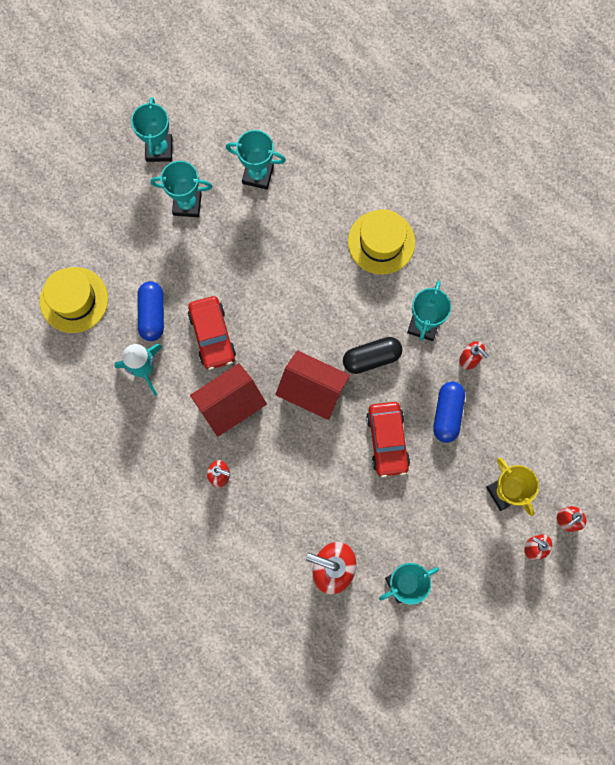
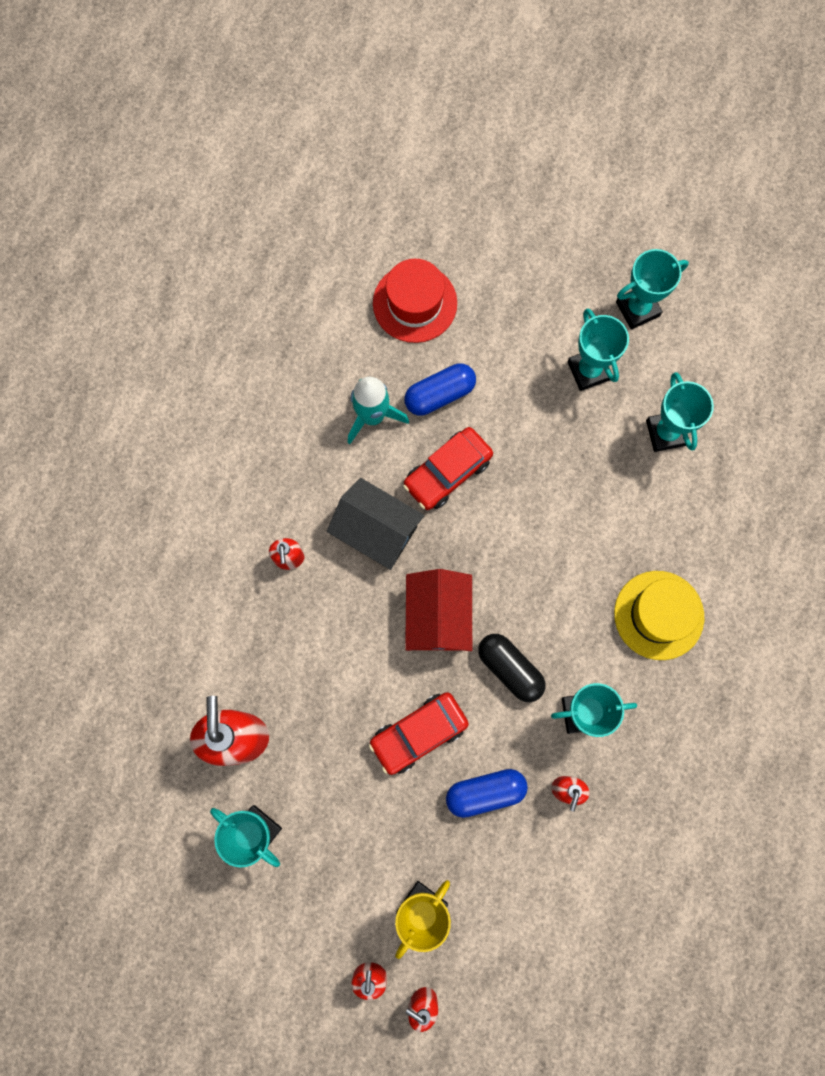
camera: 65 degrees right, 0 degrees up
yellow hat [40,267,108,333] -> red hat [373,259,457,343]
red house [190,363,267,437] -> black house [327,478,424,570]

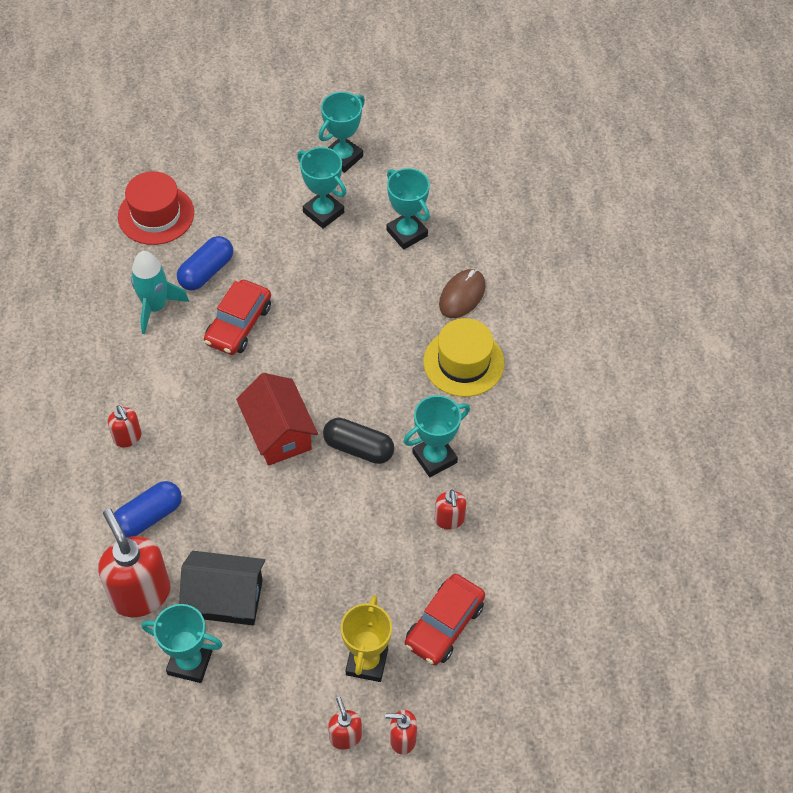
camera: 25 degrees left, 20 degrees down
black house [327,478,424,570] -> black house moved to [179,551,265,625]
red car [369,692,469,775] -> red car moved to [405,574,485,665]
blue capsule [446,769,528,818] -> blue capsule moved to [114,481,182,538]
none -> brown mouse [439,269,486,318]

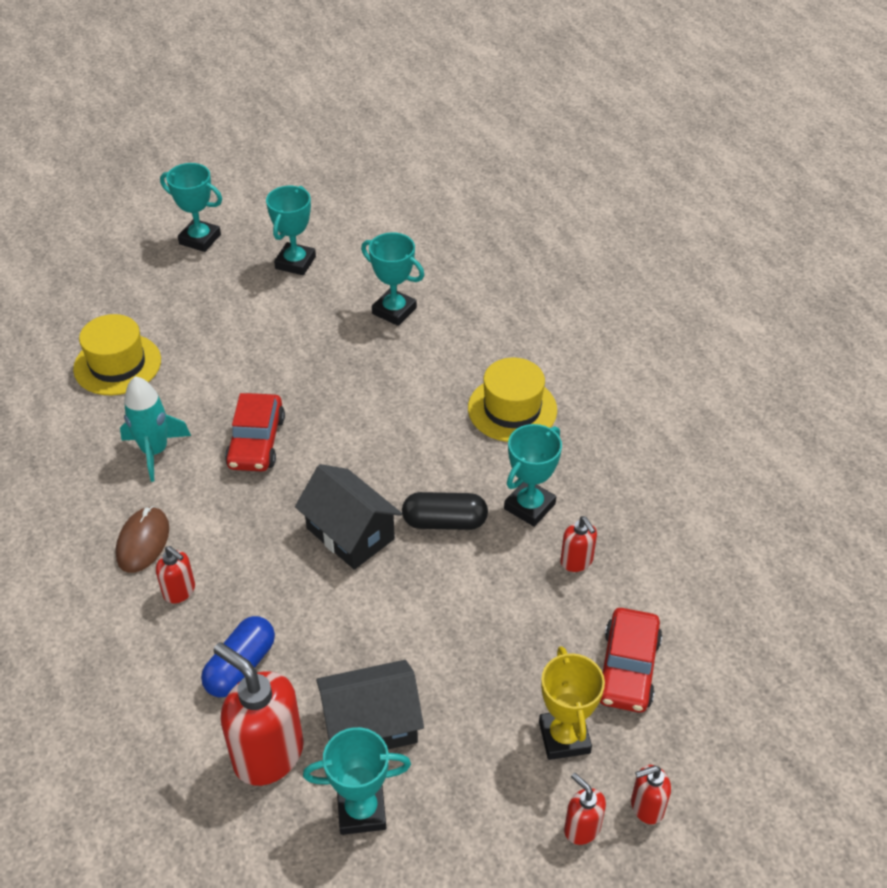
camera: 20 degrees left, 10 degrees down
red hat [118,171,194,245] -> yellow hat [73,314,161,396]
blue capsule [177,236,233,290] -> none
red house [236,373,318,466] -> black house [295,464,402,570]
turquoise trophy [297,147,346,229] -> turquoise trophy moved to [160,163,222,252]
brown mouse [439,269,486,318] -> brown mouse moved to [116,506,169,573]

